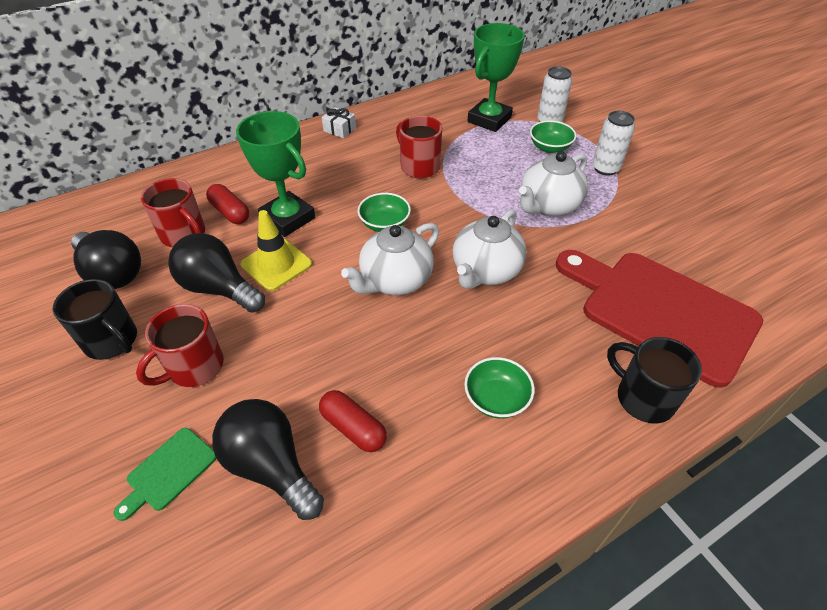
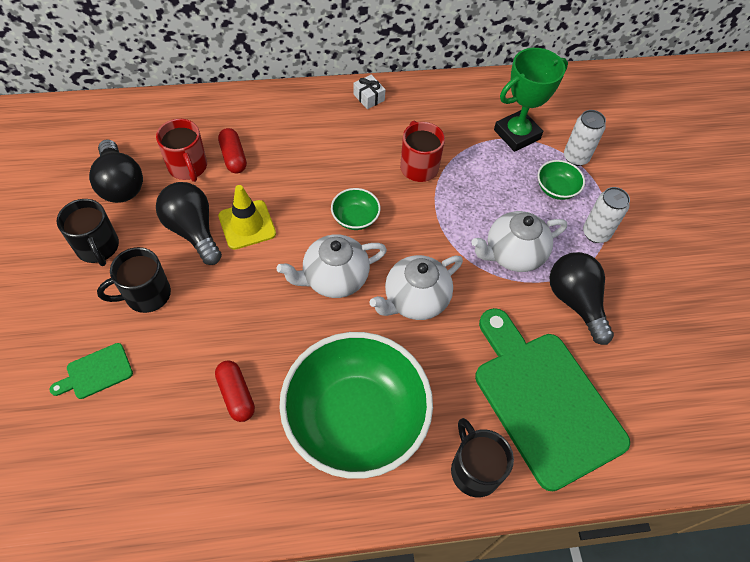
camera: 20 degrees right, 10 degrees up
red mug [136,304,224,387] -> black mug [97,247,171,313]
black light bulb [212,399,324,520] -> black light bulb moved to [549,252,614,345]
green trophy [236,111,315,237] -> none
green bowl [464,357,535,419] -> green bowl [279,332,433,479], size x2.48
red cutting board [556,250,763,388] -> green cutting board [475,308,630,491]

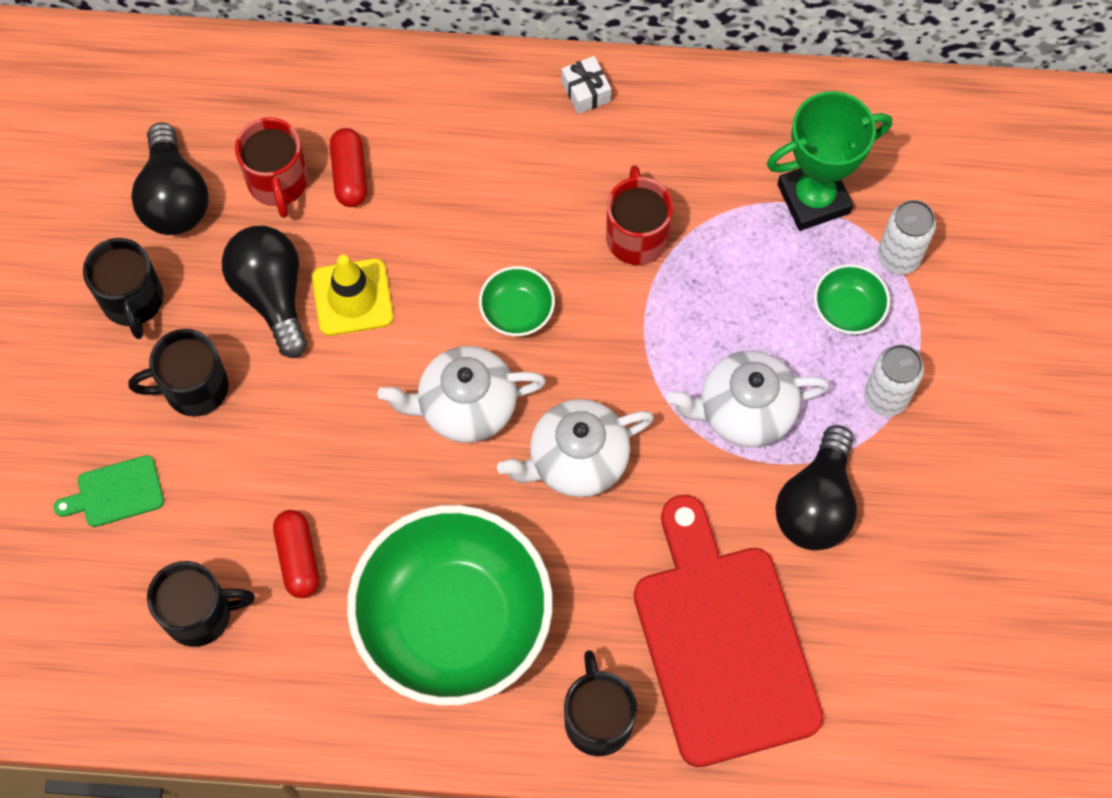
camera: 15 degrees right, 10 degrees up
green cutting board [475,308,630,491] -> red cutting board [634,495,824,767]
black light bulb [549,252,614,345] -> black light bulb turned 150 degrees counterclockwise [775,425,857,550]
none -> black mug [147,561,255,647]

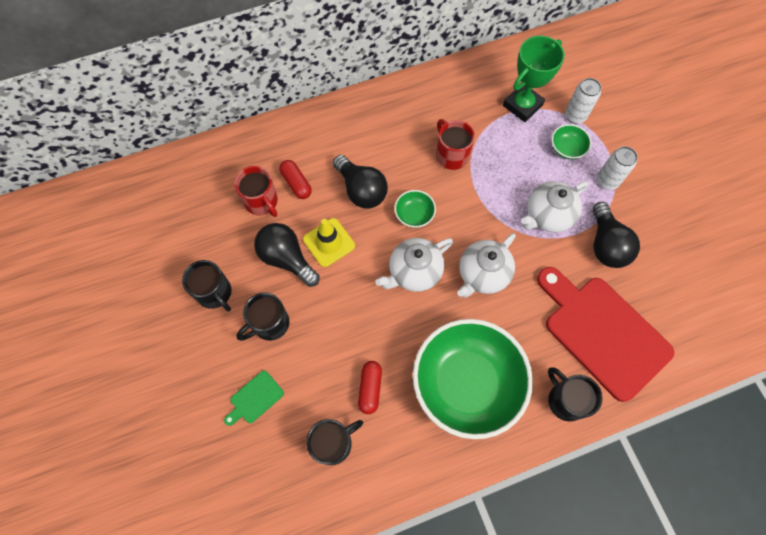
camera: 25 degrees left, 0 degrees up
black light bulb [131,123,209,235] -> black light bulb moved to [333,155,388,208]
red capsule [273,510,319,598] -> red capsule turned 45 degrees clockwise [358,361,382,414]
white gift [562,56,611,114] -> none

